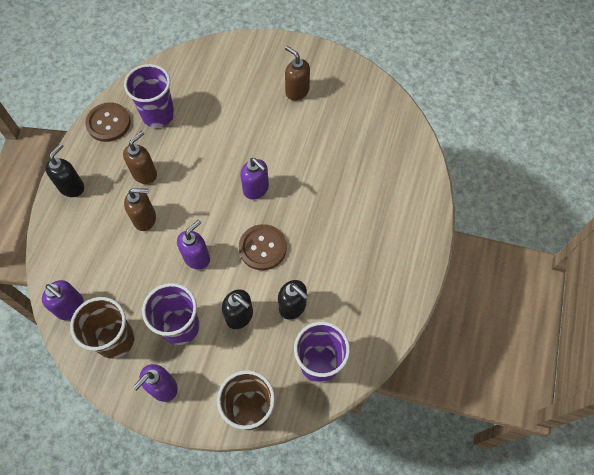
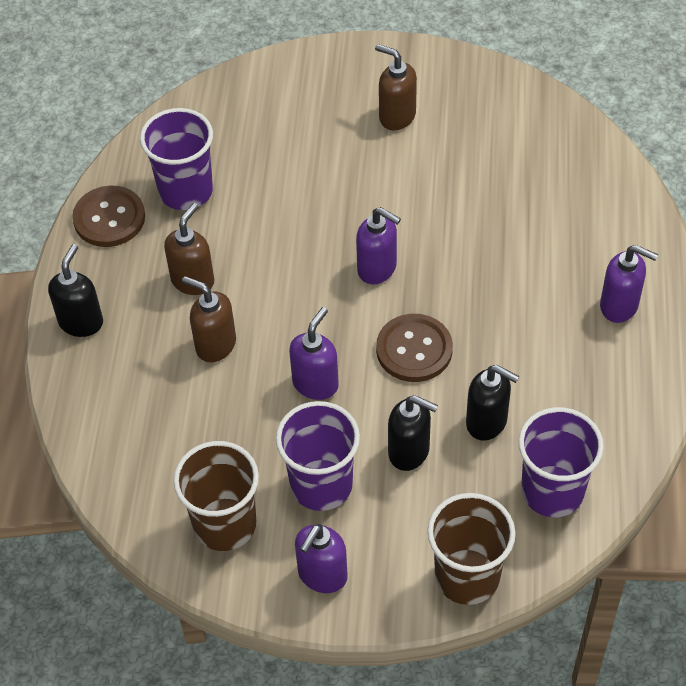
camera: 10 degrees left, 10 degrees down
purple soap dispenser [42,280,84,320] -> purple soap dispenser moved to [600,245,658,323]
brown soap dispenser [124,188,156,231] -> brown soap dispenser turned 135 degrees counterclockwise [182,276,236,362]

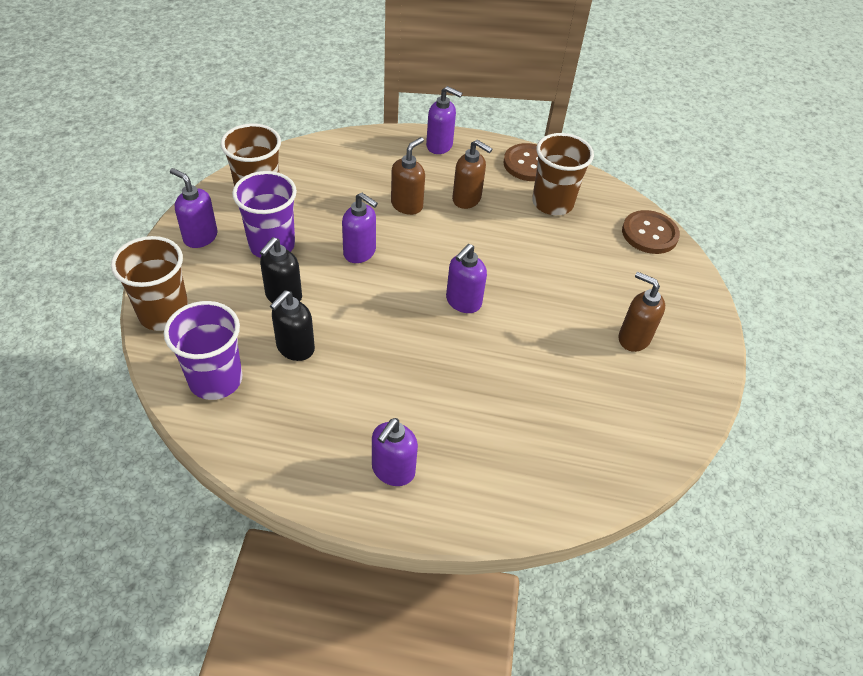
camera: 90 degrees right, 5 degrees down
black soap dispenser [48,244,103,337] -> purple soap dispenser [426,86,462,154]
purple cup [140,108,213,210] -> brown cup [532,133,594,215]
brown soap dispenser [375,44,417,131] -> brown soap dispenser turned 90 degrees counterclockwise [619,272,665,352]
brown button [376,314,453,382] -> brown button moved to [622,210,680,254]

